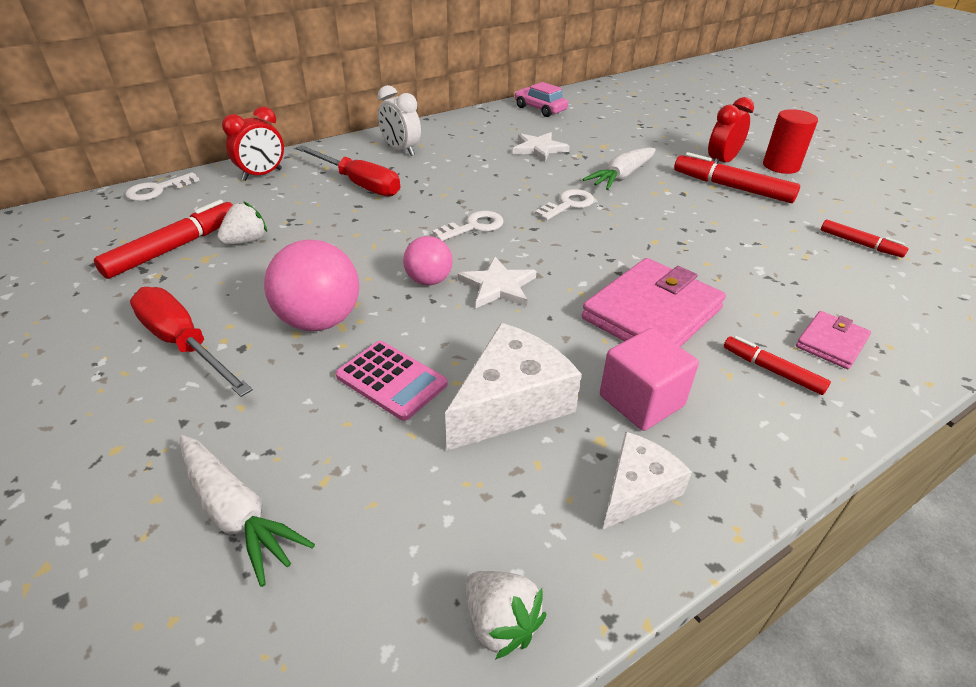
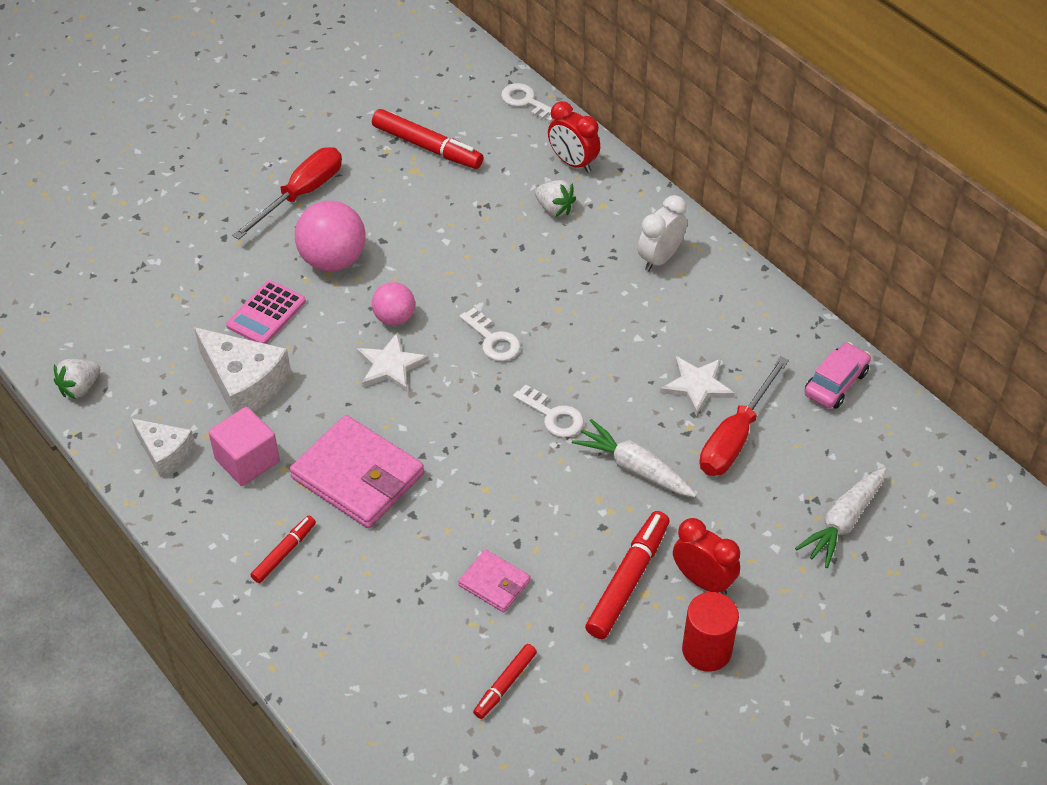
camera: 85 degrees right, 10 degrees up
white carrot [180,435,315,587] -> white carrot moved to [795,467,886,568]
white strawberry [217,201,267,244] -> white strawberry moved to [535,180,576,217]
red screwdriver [296,145,400,196] -> red screwdriver moved to [700,356,789,476]
pink wallet [796,311,871,369] -> pink wallet moved to [458,549,531,613]

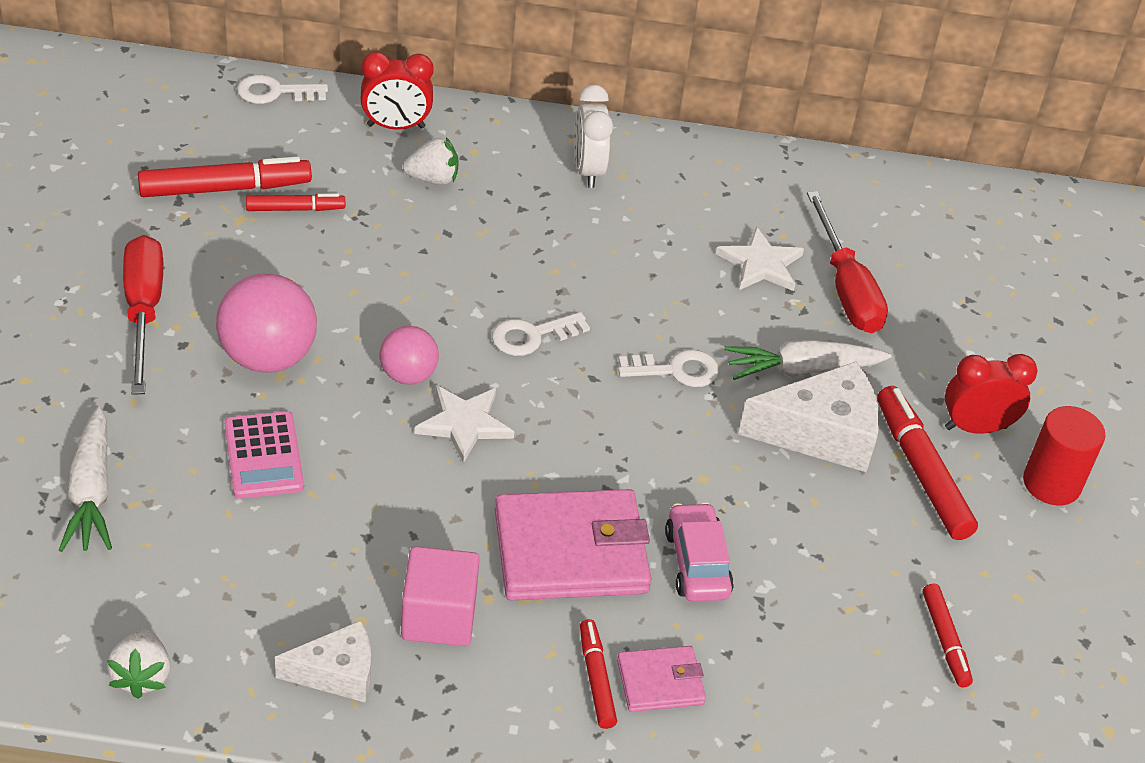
camera: 50 degrees left, 5 degrees down
white cheese [194,327,291,415] -> white cheese moved to [738,362,880,472]
pink wallet [458,549,531,613] -> pink wallet moved to [617,646,706,712]
white key [459,308,521,361] -> white key turned 150 degrees clockwise [492,312,590,356]
white carrot [795,467,886,568] -> white carrot moved to [59,406,112,552]
pink car [805,342,871,409] -> pink car moved to [665,502,734,601]
none -> red marker [246,193,345,211]

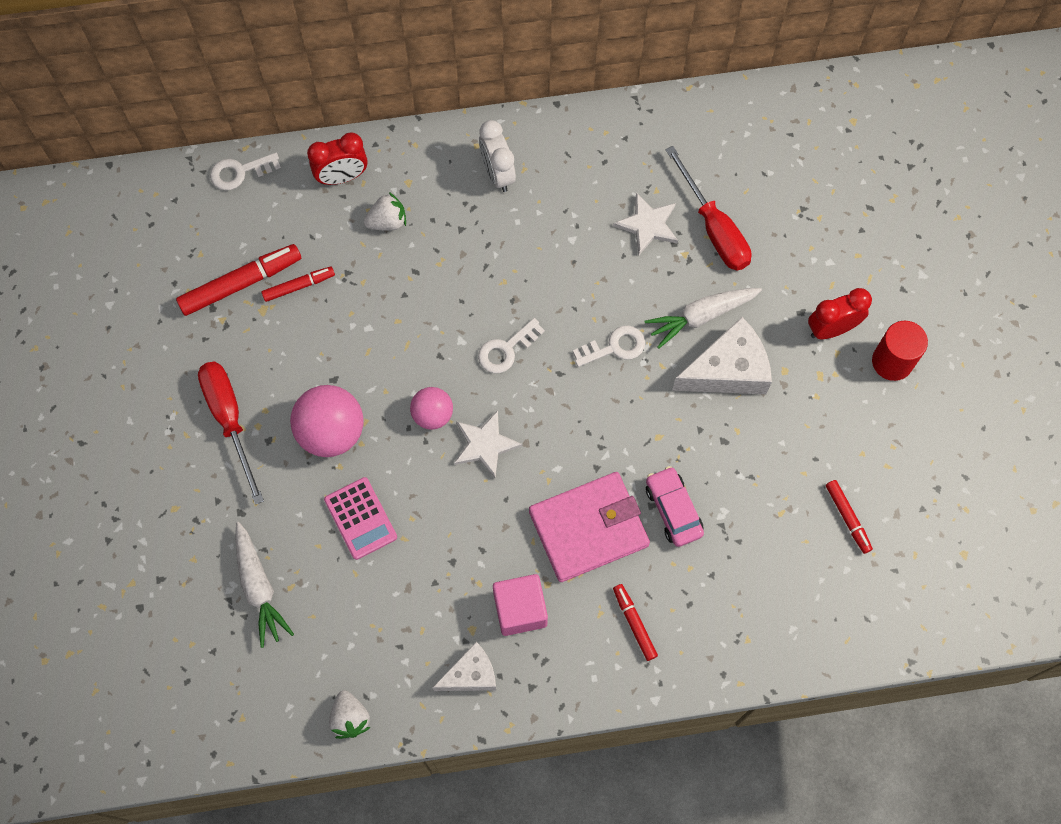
camera: 10 degrees left, 25 degrees up
pink wallet [617,646,706,712] -> none
red marker [877,386,978,540] -> none

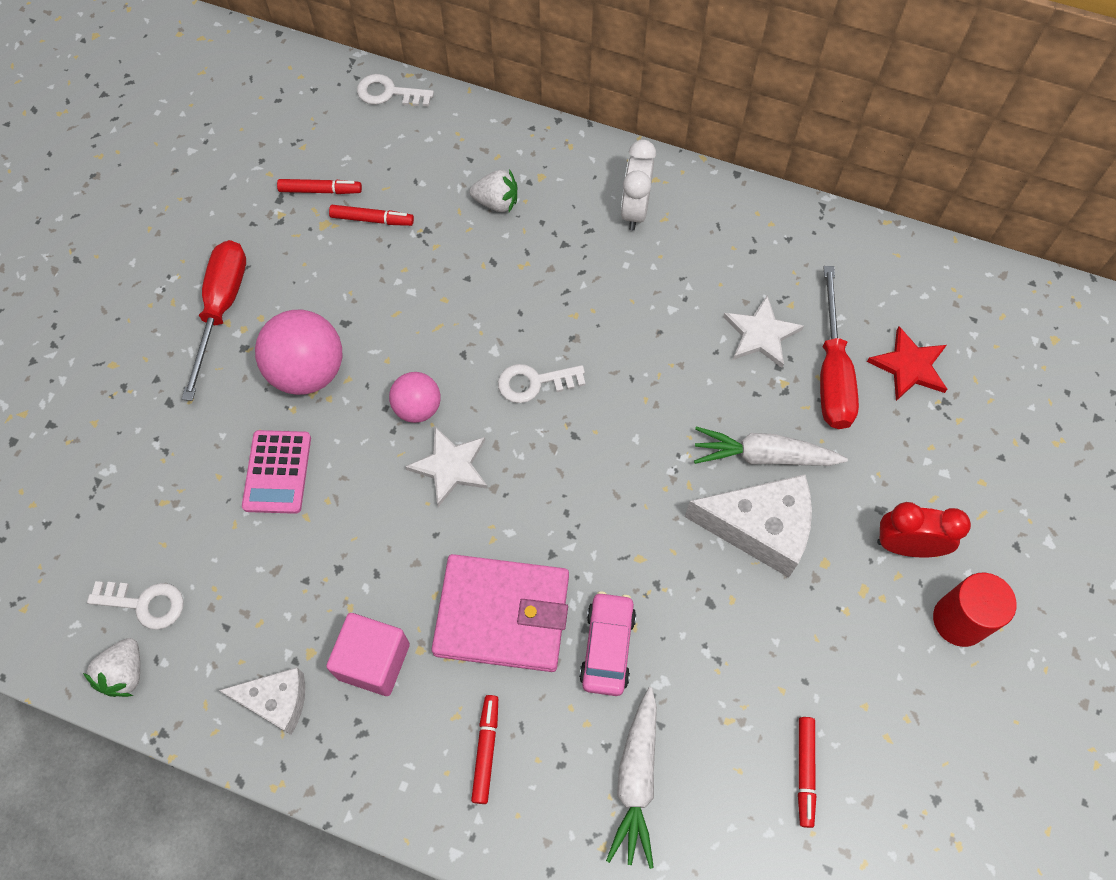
camera: 30 degrees right, 5 degrees down
red marker [176,244,301,316] -> red marker [277,179,362,194], size x0.58
white carrot [235,522,294,648] -> white carrot moved to [606,687,657,869]
red clock [307,133,368,185] -> none
white key [573,326,645,367] -> white key moved to [87,581,184,630]
none -> red star [867,326,947,401]

